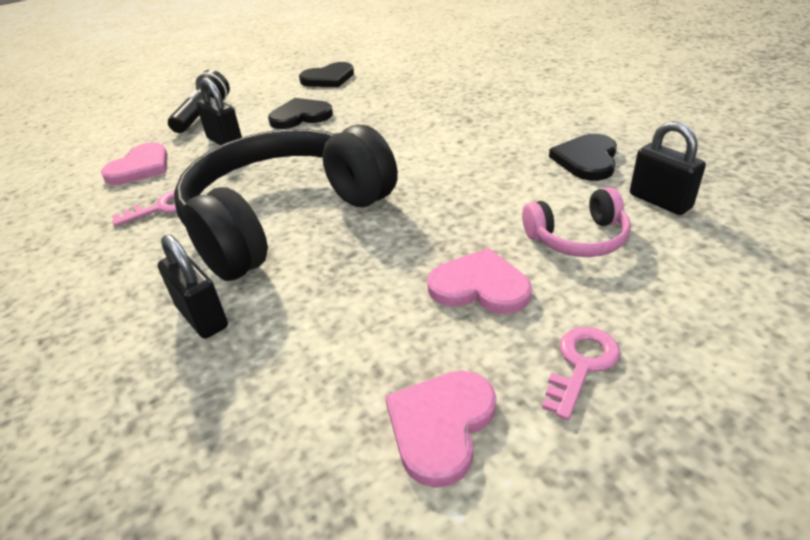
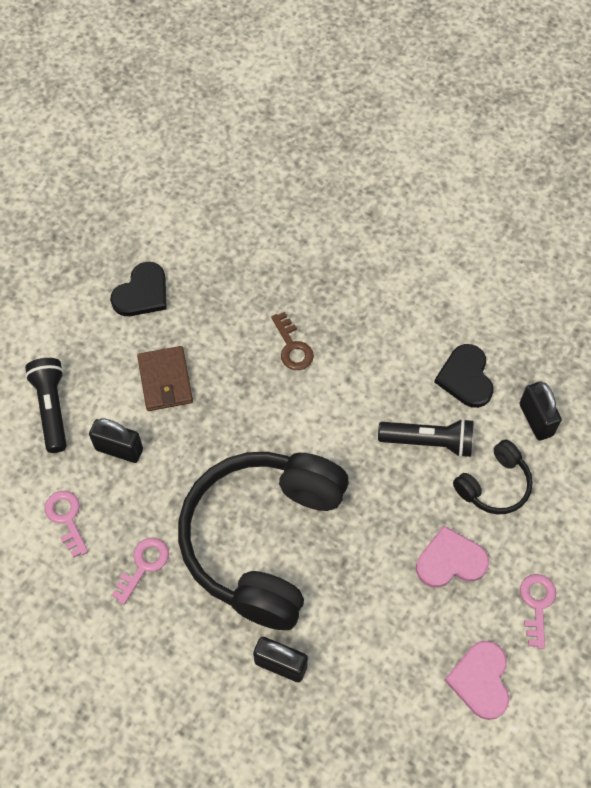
camera: 30 degrees left, 25 degrees up
pink heart [101,142,168,185] -> pink key [45,491,88,558]
black heart [268,98,333,129] -> brown wallet [137,346,193,411]
pink headphones [522,187,631,257] -> black headphones [453,439,533,514]
black padlock [630,121,706,215] -> black padlock turned 45 degrees clockwise [519,382,562,441]
none -> brown key [271,312,314,370]
none -> black flashlight [378,418,474,458]

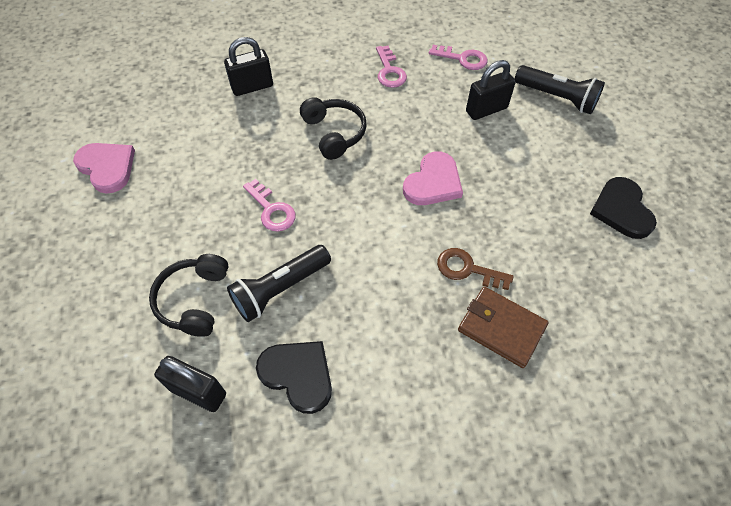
camera: 135 degrees right, 5 degrees down
brown wallet [137,346,193,411] -> brown wallet moved to [458,287,549,368]
black headphones [178,452,349,630] -> black headphones [300,97,366,160], size x0.44
pink heart [416,525,489,588] -> pink heart moved to [403,151,463,205]
pink key [520,574,556,649] -> pink key moved to [243,179,296,232]

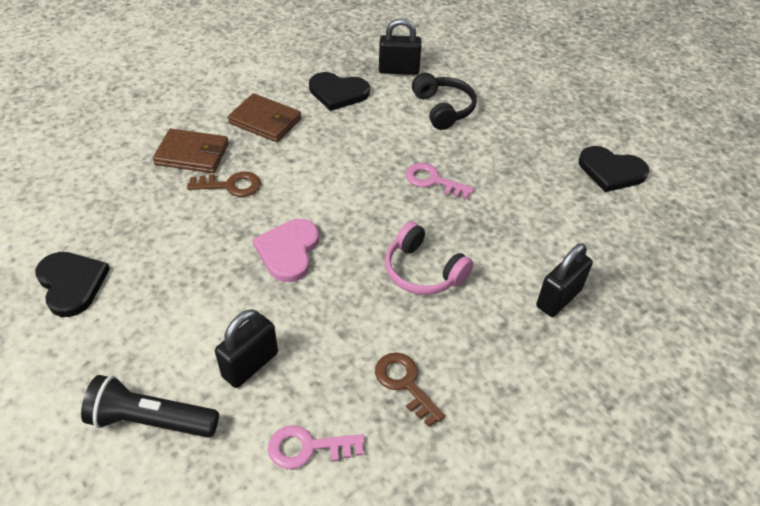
camera: 155 degrees right, 10 degrees down
pink heart [73,143,135,194] -> black heart [579,146,649,192]
black flashlight [227,245,331,322] -> none
black headphones [300,97,366,160] -> pink headphones [385,221,473,295]
pink key [376,46,407,88] -> brown key [375,352,445,427]
none -> brown wallet [228,93,301,142]

